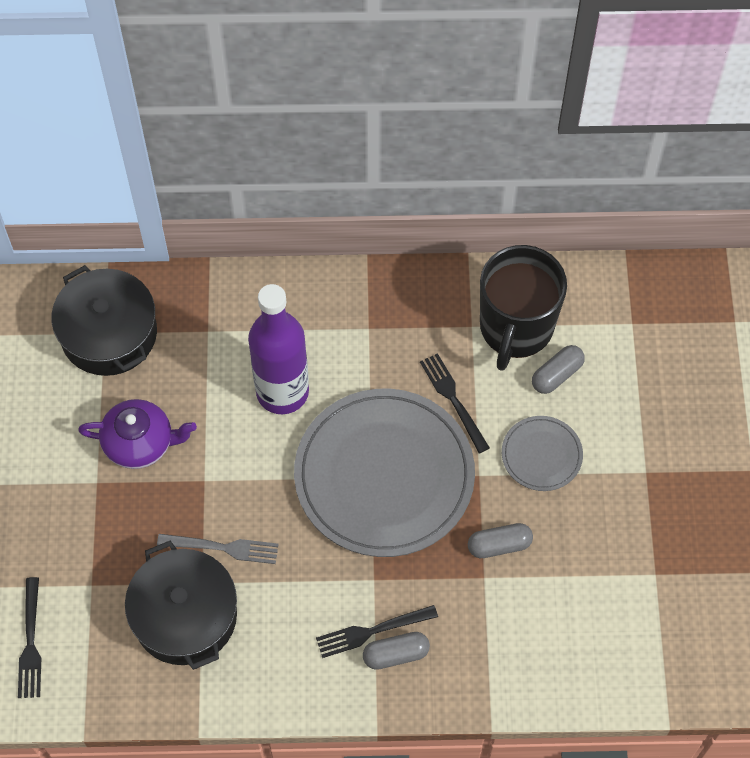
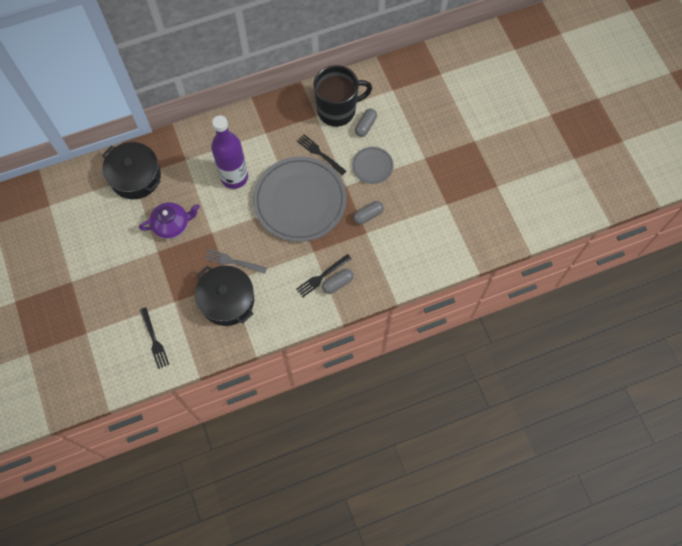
camera: 20 degrees left, 5 degrees up
grey fork [157,534,279,564] -> grey fork turned 150 degrees counterclockwise [205,249,267,274]
black mug [480,245,567,371] -> black mug turned 105 degrees counterclockwise [314,65,372,127]

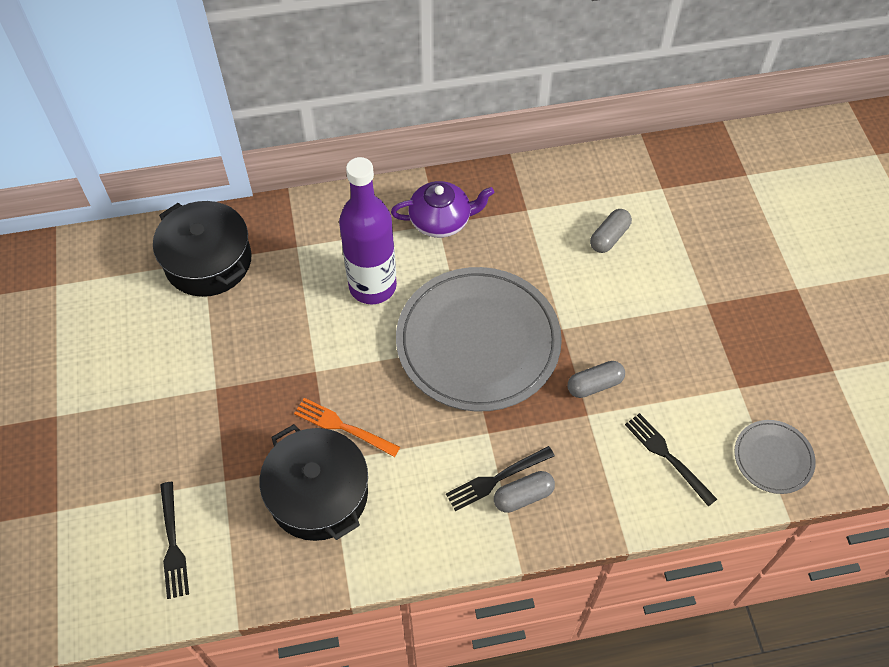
camera: 10 degrees right, 10 degrees down
purple teapot [139,202,200,239] -> purple teapot moved to [391,181,494,238]
grey fork [205,249,267,274] -> orange fork [294,398,400,457]
black fork [297,134,346,175] -> black fork moved to [625,413,717,507]
black mug [314,65,372,127] -> none
grey plate [352,147,394,184] -> grey plate moved to [735,420,816,494]

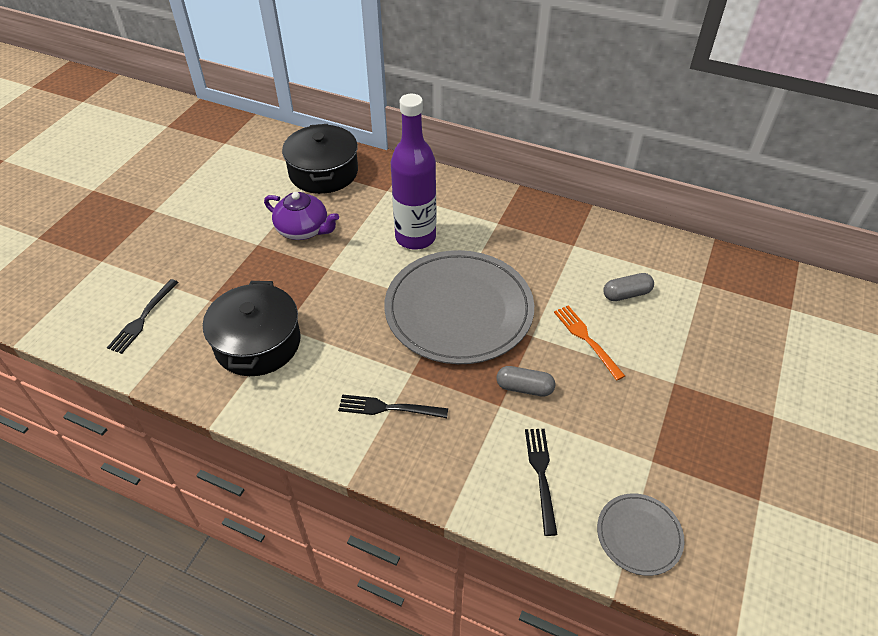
camera: 35 degrees right, 10 degrees down
orange fork [294,398,400,457] -> orange fork moved to [554,306,625,380]
purple teapot [391,181,494,238] -> purple teapot moved to [264,192,339,240]
grey capsule [494,471,555,513] -> none

